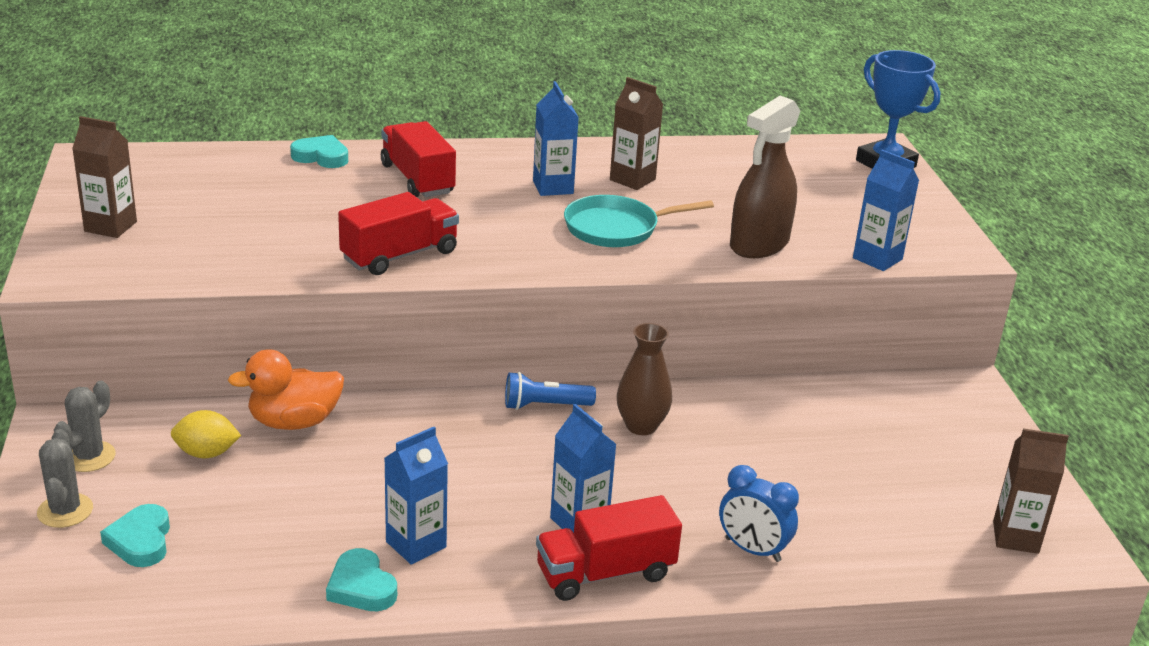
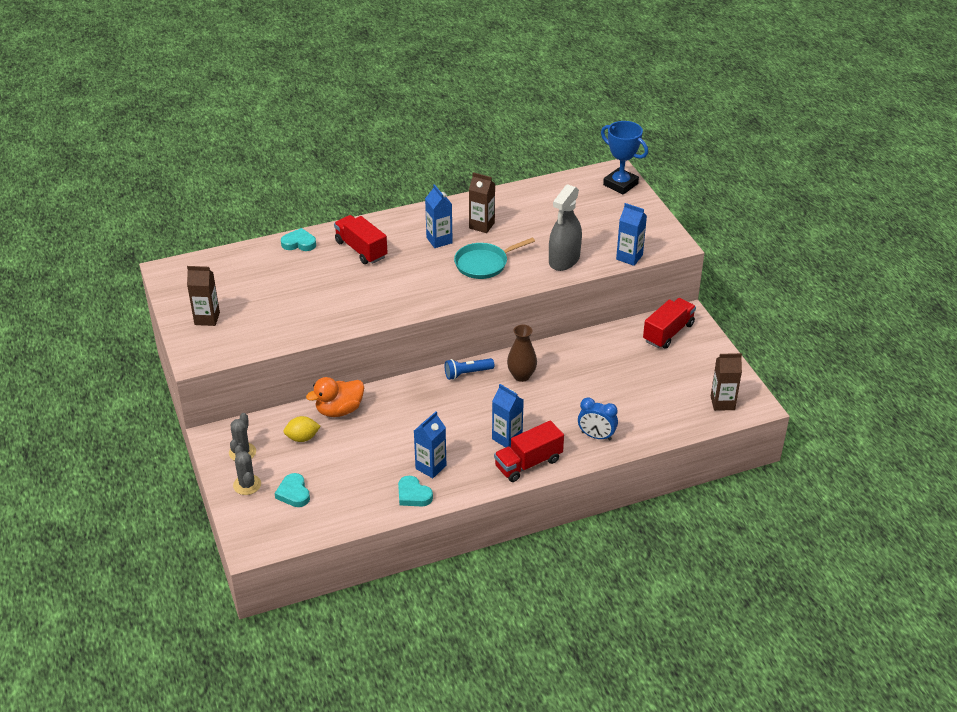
camera: 10 degrees left, 10 degrees up
red truck [338,192,459,275] -> red truck moved to [643,298,696,349]
brown spray bottle [730,96,801,258] -> grey spray bottle [549,184,582,271]

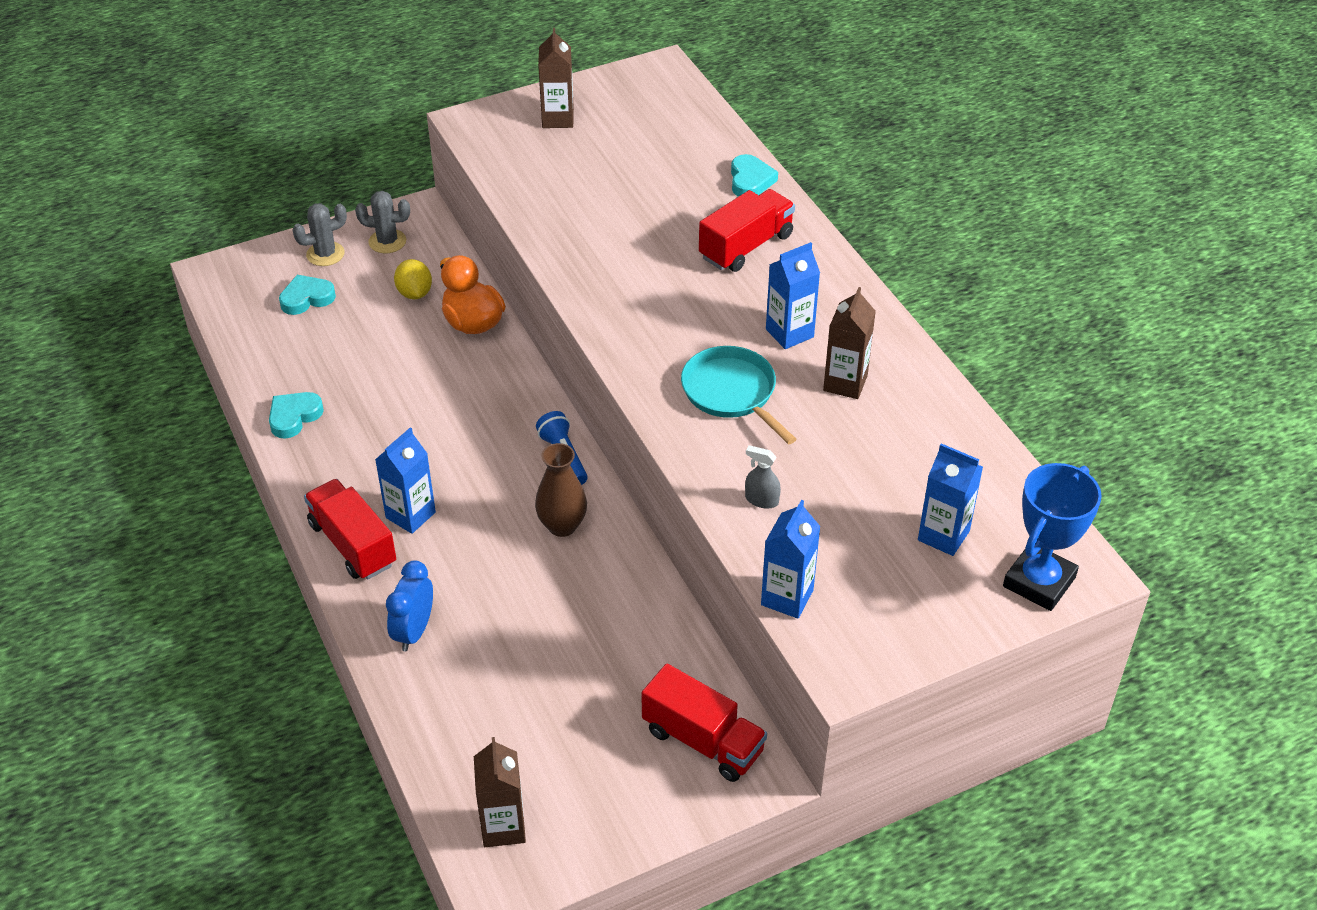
camera: 85 degrees right, 5 degrees up
blue carton [414,411,446,478] -> blue carton moved to [918,443,983,556]
grey spray bottle [549,184,582,271] -> grey spray bottle [745,445,781,509], size x0.43

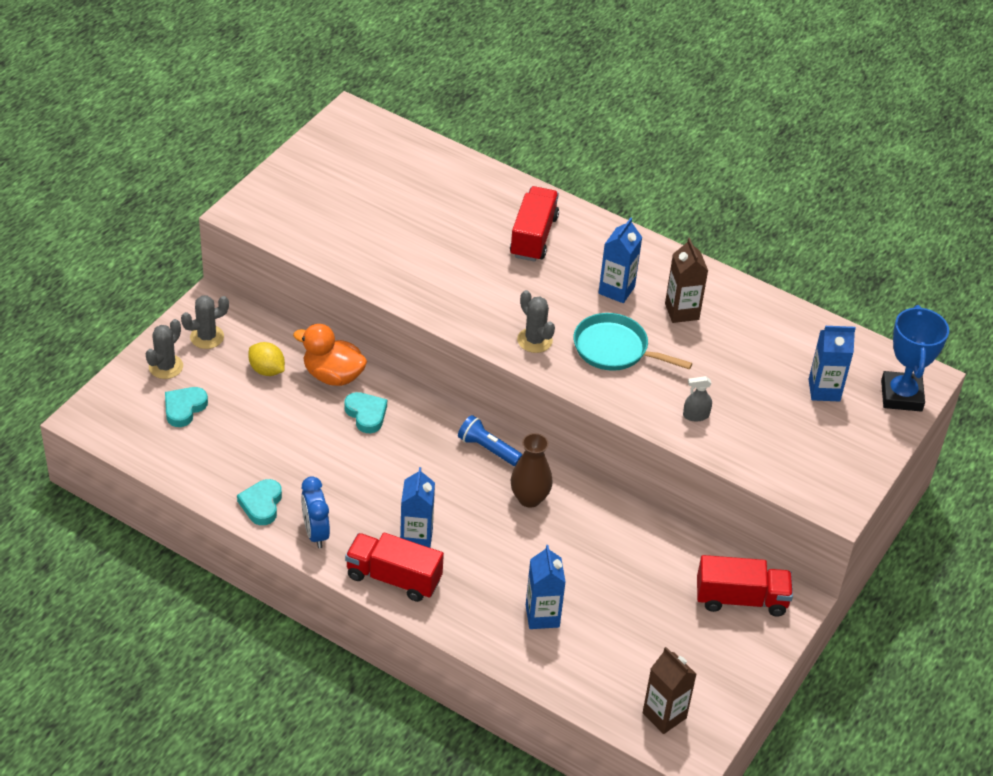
camera: 35 degrees left, 0 degrees up
blue clock [386,560,433,652] -> blue clock moved to [301,476,330,548]
brown carton [538,28,574,128] -> none
turquoise heart [731,154,778,197] -> turquoise heart moved to [344,392,387,433]
blue carton [761,500,821,619] -> blue carton moved to [526,545,566,629]
none -> grey cactus [517,290,555,353]

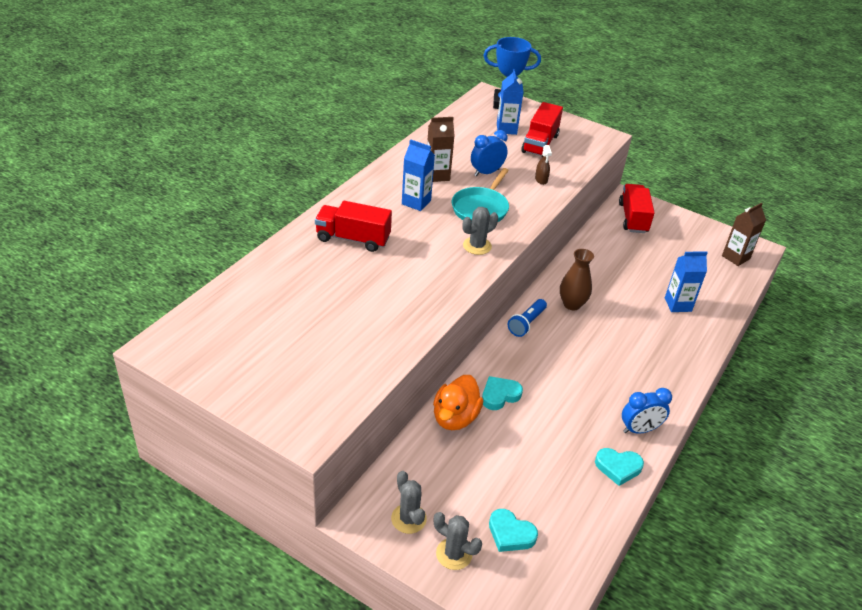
camera: 90 degrees left, 5 degrees down
yellow lemon [248,342,285,376] -> none
red truck [345,533,444,602] -> red truck moved to [521,102,563,157]
blue carton [400,467,435,548] -> none
grey spray bottle [683,376,712,421] -> brown spray bottle [535,145,552,185]
none -> blue clock [471,130,508,176]

